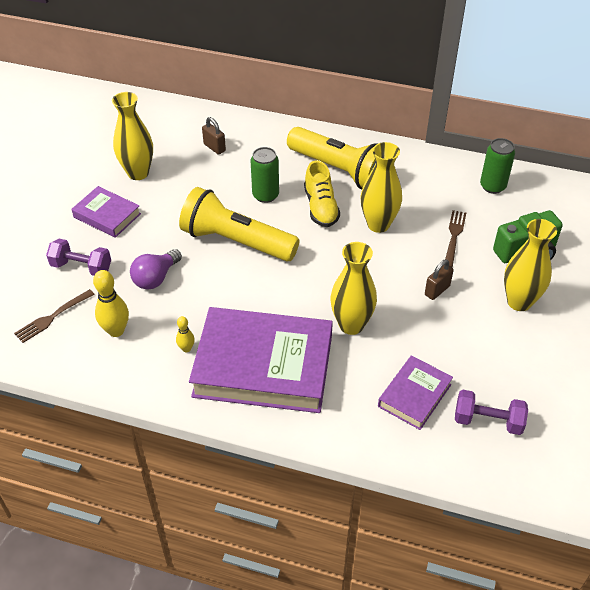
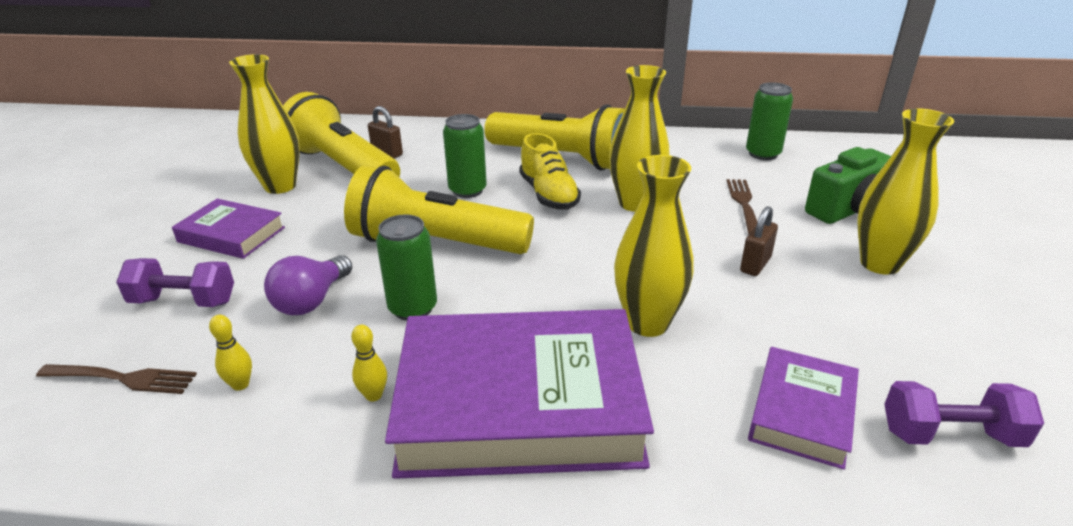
camera: 10 degrees left, 15 degrees down
brown fork [14,289,95,343] -> brown fork turned 120 degrees counterclockwise [36,364,197,394]
yellow bowling pin [93,270,129,337] -> yellow bowling pin [209,315,252,391], size x0.56
none -> yellow flashlight [283,92,400,177]
none -> green can [376,214,437,321]

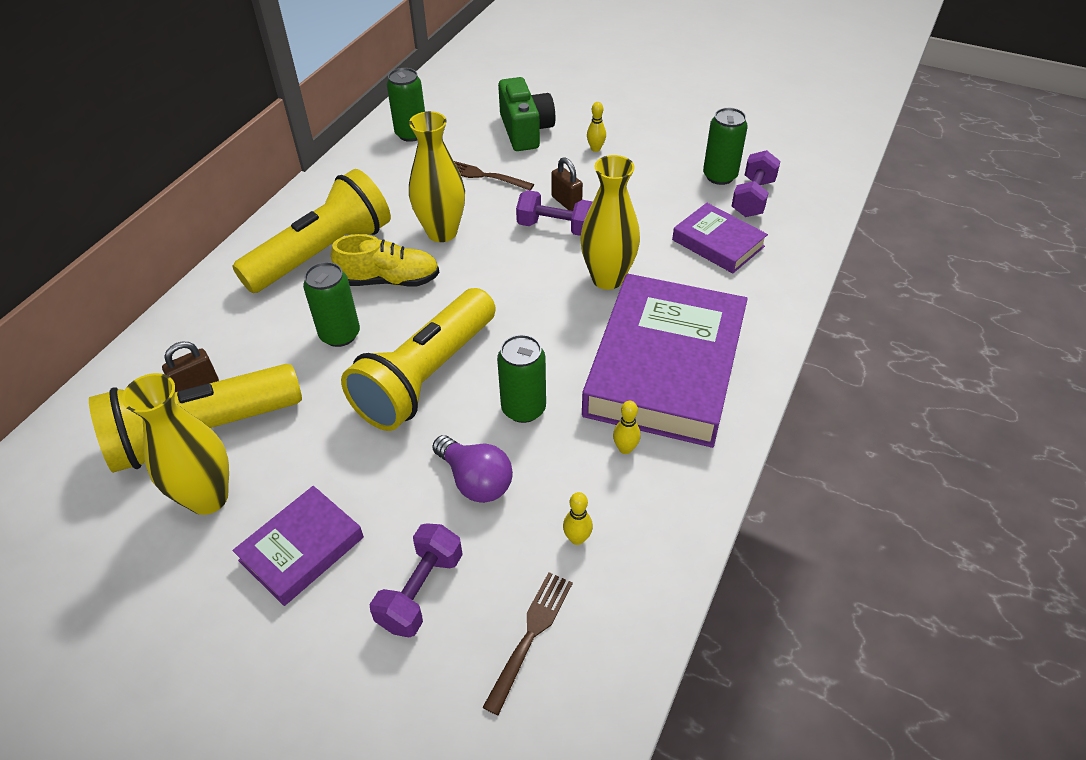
camera: 70 degrees left, 15 degrees up
yellow vase [857,108,954,275] -> yellow bowling pin [587,102,606,152]
none -> purple dumbbell [516,190,593,236]
none -> green can [703,108,748,185]

